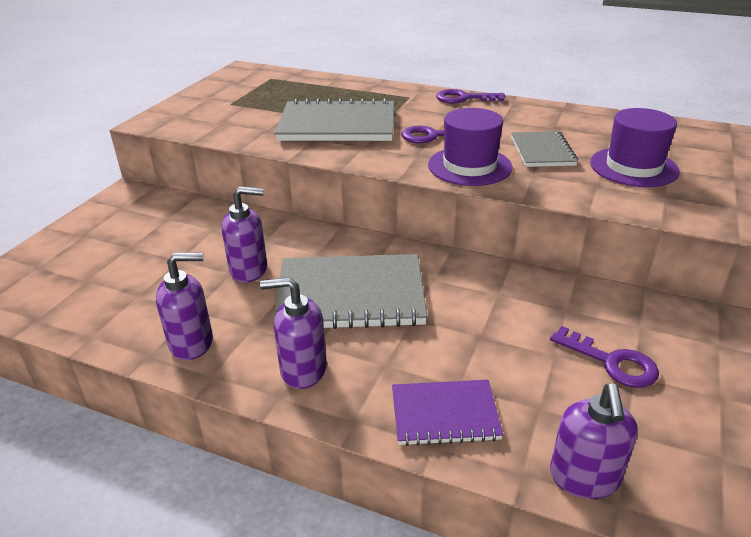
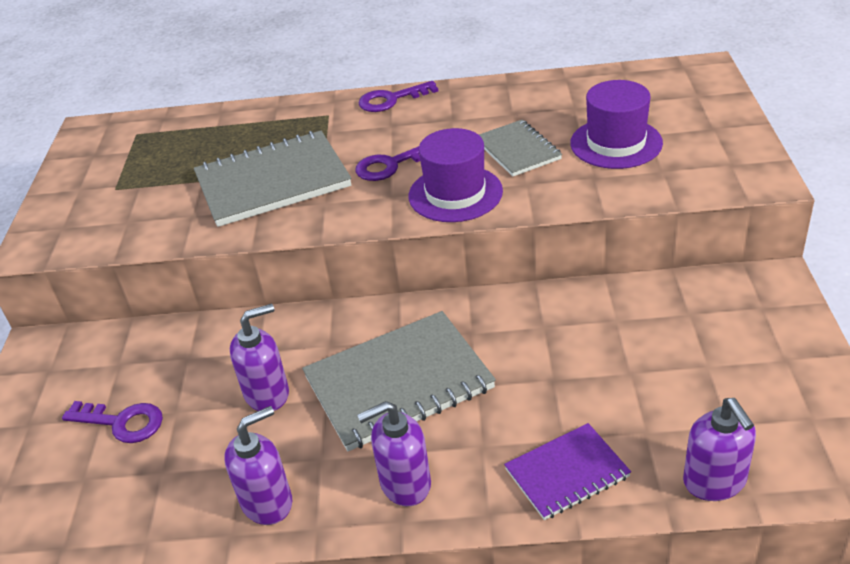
camera: 20 degrees left, 5 degrees up
purple key [550,326,659,388] -> purple key moved to [62,401,163,443]

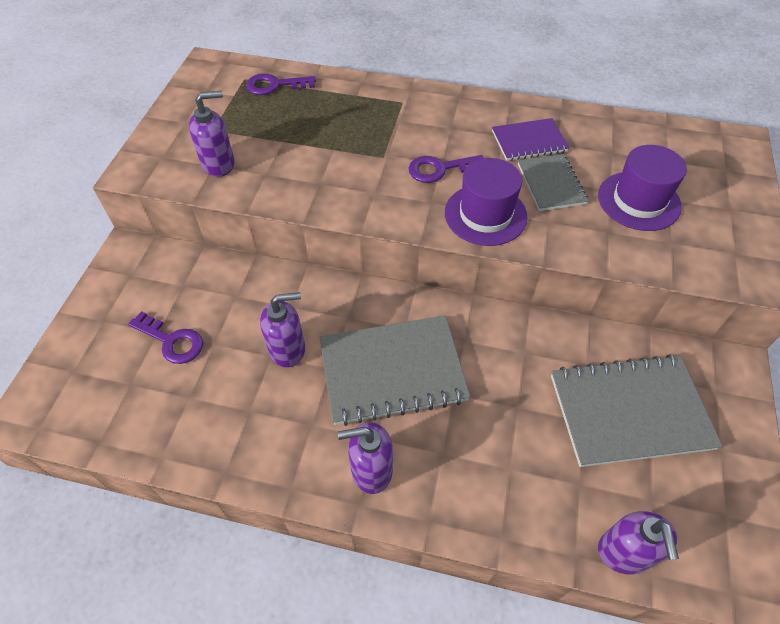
camera: 10 degrees right, 15 degrees up
grey notebook [194,131,351,227] -> grey notebook moved to [551,354,723,467]
purple soap dispenser [224,406,292,525] -> purple soap dispenser moved to [189,91,235,177]
purple key [358,81,438,112] -> purple key moved to [246,73,316,95]
purple notebook [504,423,631,520] -> purple notebook moved to [492,118,569,161]

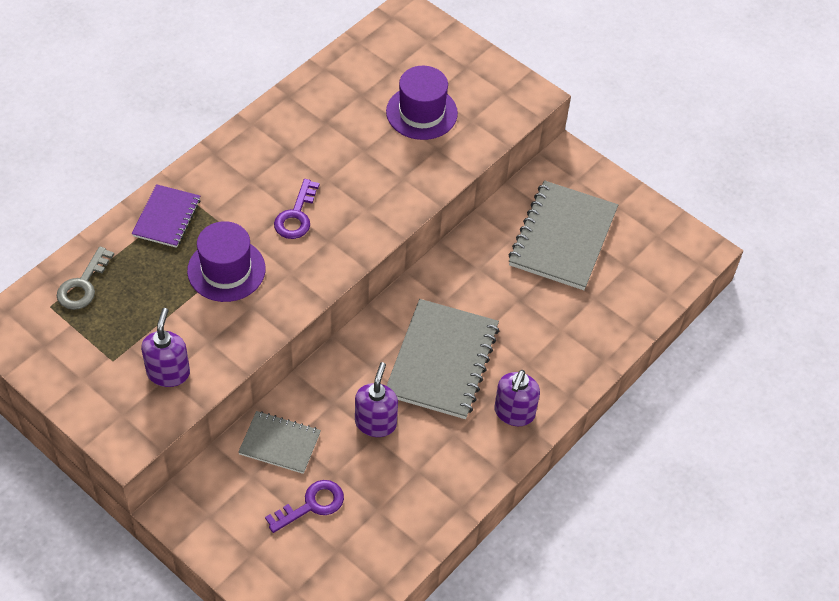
camera: 65 degrees left, 0 degrees up
purple key [246,73,316,95] -> grey key [57,246,114,310]
purple hat [445,158,528,246] -> purple hat moved to [187,221,266,302]
purple notebook [492,118,569,161] -> purple notebook moved to [132,184,200,248]
grey notebook [518,154,588,211] -> grey notebook moved to [238,411,321,474]
purple soap dispenser [598,511,679,575] -> none

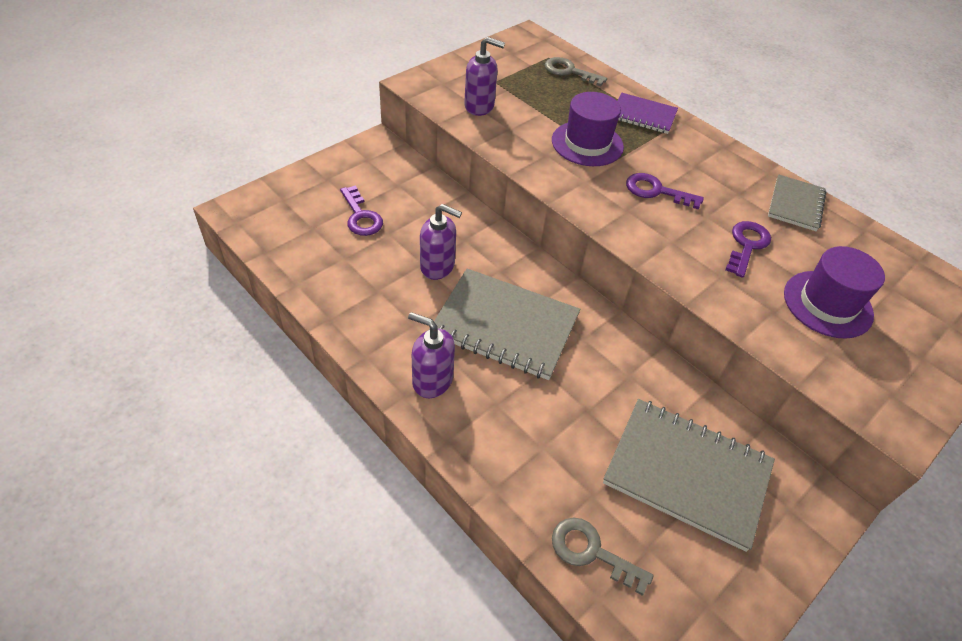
camera: 95 degrees right, 5 degrees down
grey notebook [238,411,321,474] -> grey notebook moved to [768,174,827,231]
none -> grey key [552,517,654,596]
none -> purple key [725,221,771,278]

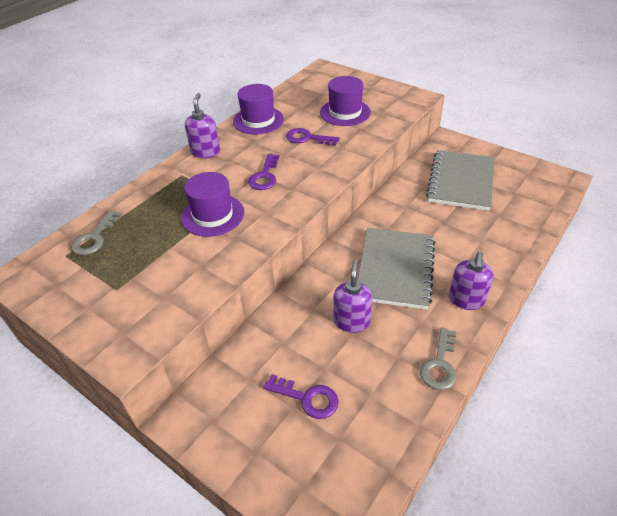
camera: 95 degrees left, 5 degrees down
purple key [340,185,383,236] -> purple key turned 60 degrees clockwise [264,374,339,419]
purple soap dispenser [464,37,505,116] -> purple soap dispenser moved to [185,93,220,158]
grey key [552,517,654,596] -> grey key moved to [420,327,457,390]
purple notebook [617,93,678,134] -> none
grey notebook [768,174,827,231] -> purple hat [233,84,284,135]

